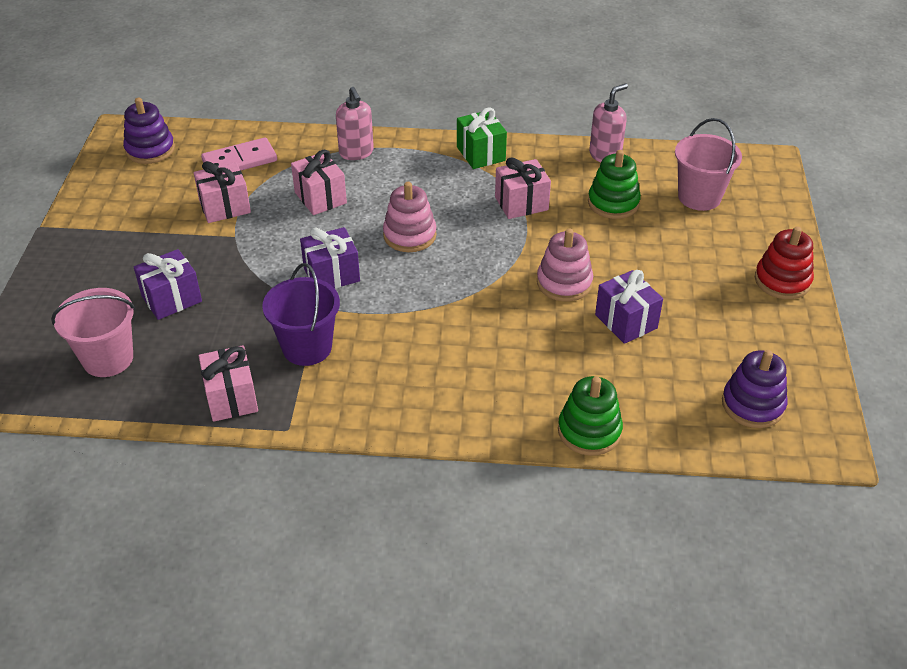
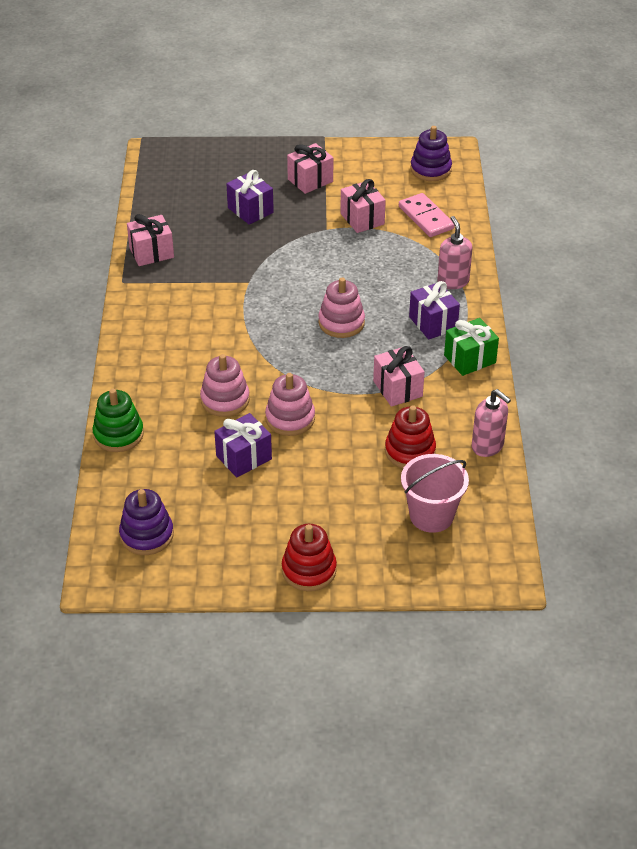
camera: 85 degrees right, 0 degrees up
pink bucket [51,288,135,377] -> none
purple bucket [262,263,340,366] -> none
pink gift [291,150,347,215] -> pink gift moved to [287,143,333,194]
purple gift [300,227,360,288] -> purple gift moved to [409,281,460,340]
pink soap dispenser [336,87,374,160] -> pink soap dispenser turned 105 degrees clockwise [437,216,472,289]
green stacking toy [588,150,641,219] -> red stacking toy [385,405,436,468]
none -> pink stacking toy [200,354,250,417]

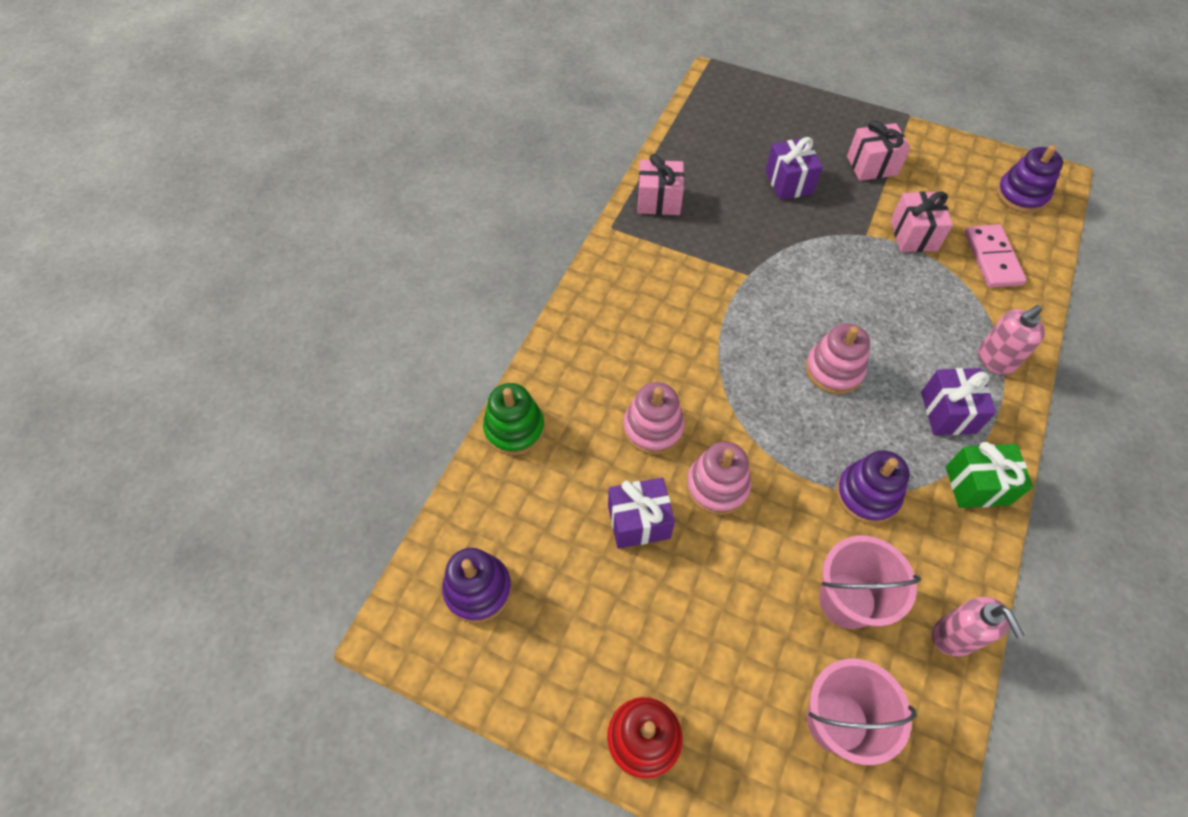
camera: 25 degrees right, 15 degrees up
pink gift [373,346,425,407] -> purple stacking toy [836,450,910,524]
red stacking toy [385,405,436,468] -> pink bucket [819,536,921,629]
pink soap dispenser [437,216,472,289] -> pink soap dispenser turned 135 degrees counterclockwise [978,305,1045,375]

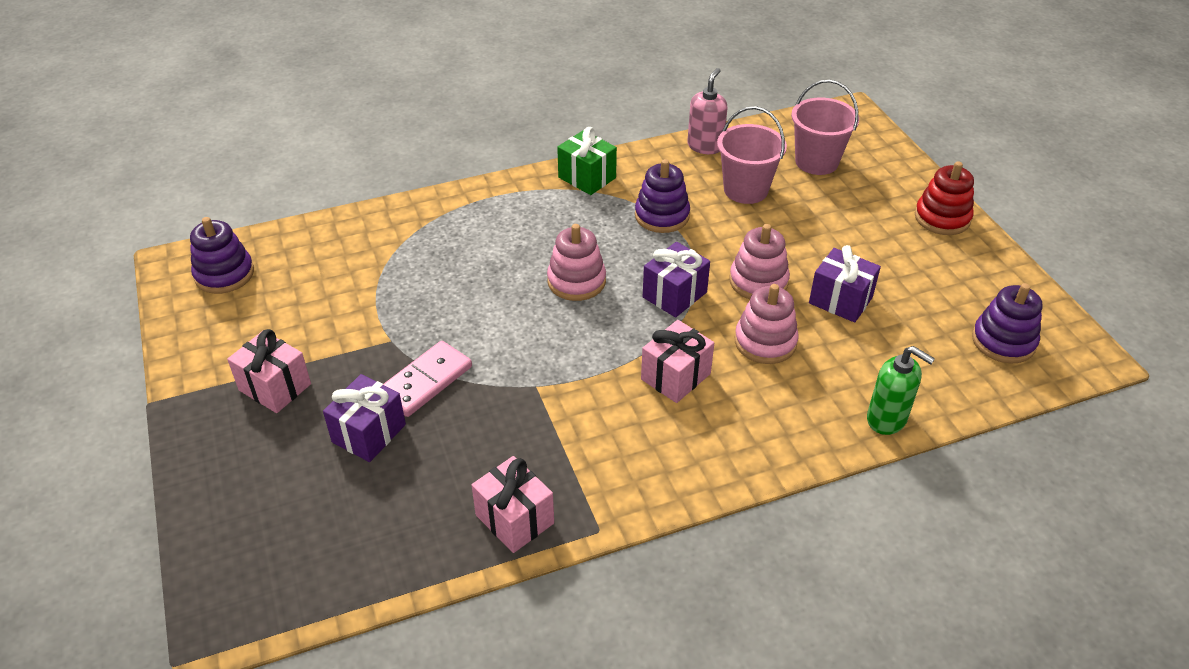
camera: 135 degrees left, 15 degrees down
green stacking toy [483,383,545,455] -> green soap dispenser [867,346,935,435]
pink gift [891,191,953,252] -> pink gift moved to [641,320,714,403]
purple gift [921,368,996,435] -> purple gift moved to [643,242,710,317]
pink domino [964,225,1027,288] -> pink domino moved to [383,341,472,417]
pink soap dispenser [978,305,1045,375] -> none

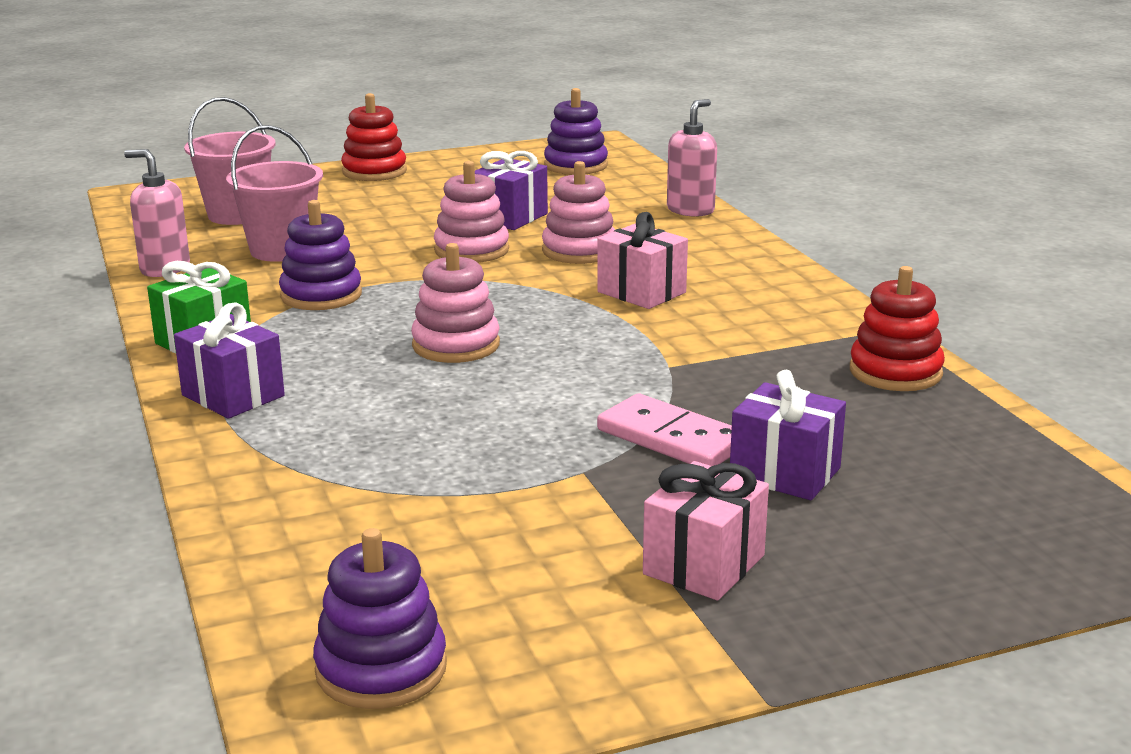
camera: 90 degrees left, 20 degrees down
pink gift [471,456,554,553] -> red stacking toy [850,266,945,391]
purple gift [643,242,710,317] -> purple gift moved to [174,302,285,419]
green soap dispenser [867,346,935,435] -> pink soap dispenser [667,99,717,217]

